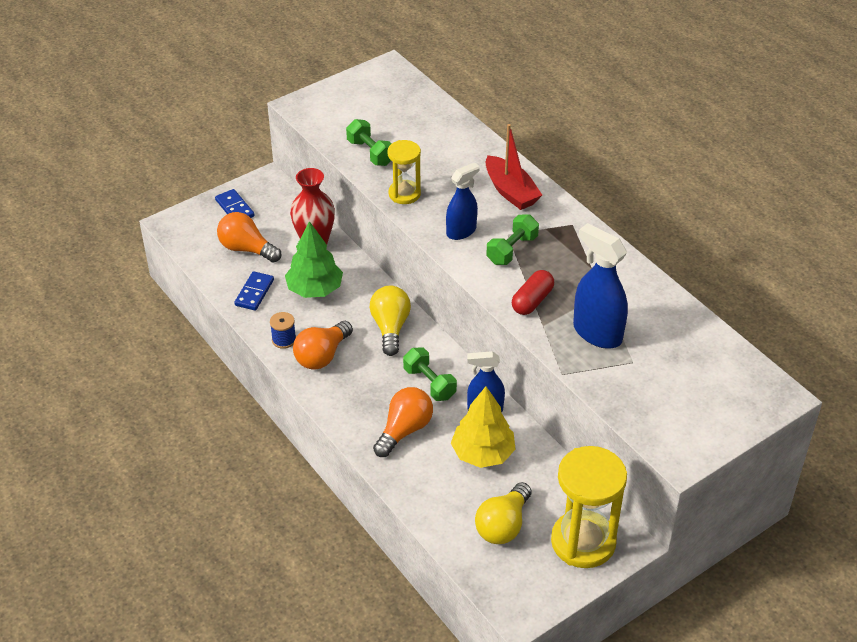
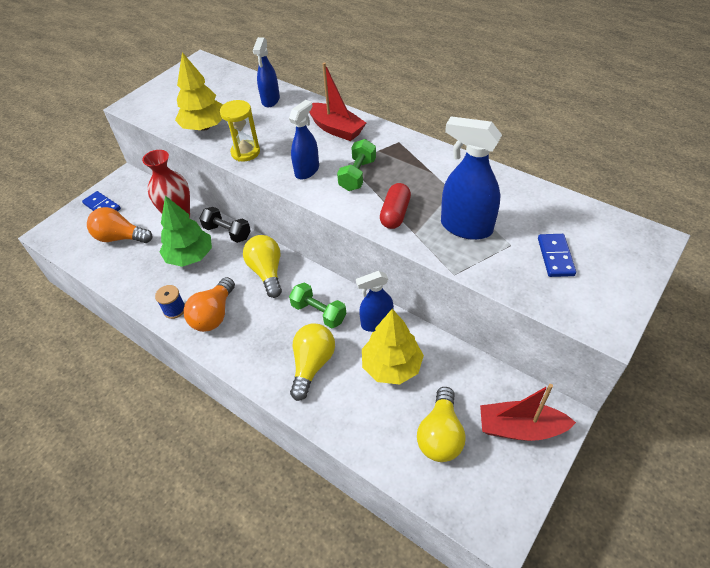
camera: 15 degrees left, 5 degrees up
blue domino [234,271,274,311] -> blue domino moved to [538,234,576,277]
green dumbbell [346,119,392,166] -> yellow tree [175,52,223,131]
orange light bulb [373,387,433,457] -> yellow light bulb [290,324,335,401]
yellow hourglass [551,446,627,568] -> red boat [480,384,576,441]
none -> black dumbbell [199,207,251,243]
none -> blue spray bottle [253,37,280,107]

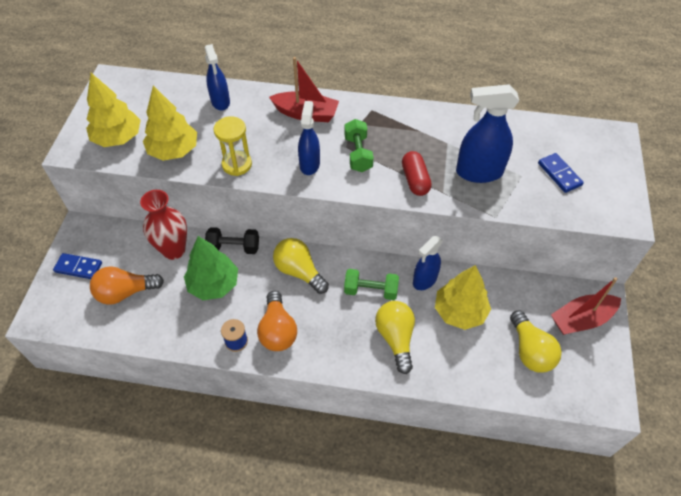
camera: 30 degrees left, 5 degrees up
none -> yellow tree [86,73,141,147]

